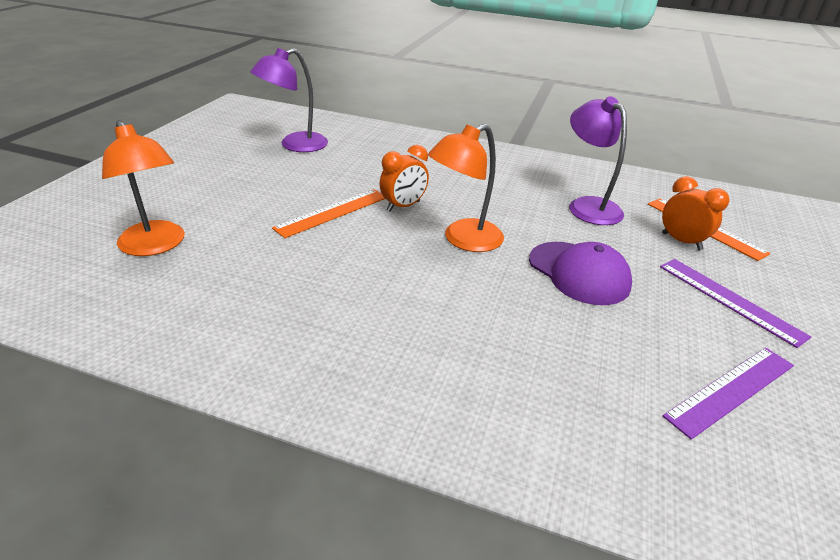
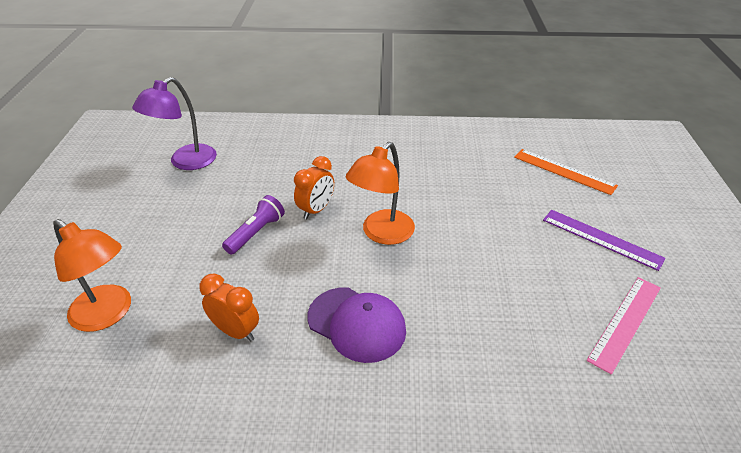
camera: 15 degrees left, 5 degrees up
orange ruler [272,189,385,238] -> purple flashlight [222,195,285,255]
purple cap [529,242,632,305] -> purple cap moved to [308,287,406,363]
purple lamp [569,96,627,225] -> none
orange clock [662,176,729,250] -> orange clock moved to [200,274,259,342]
purple ruler [663,348,794,440] -> pink ruler [587,277,661,375]

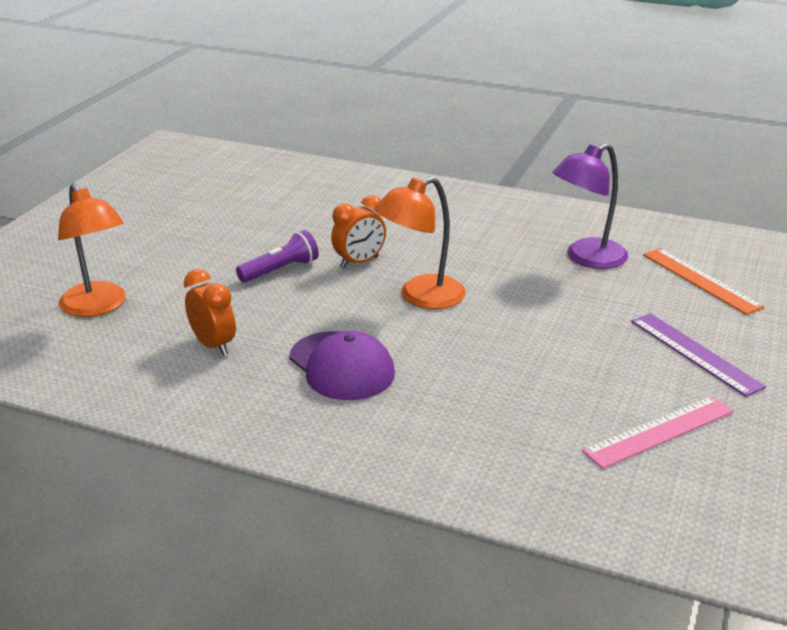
camera: 20 degrees right, 10 degrees down
purple lamp [132,77,217,170] -> purple lamp moved to [553,143,628,269]

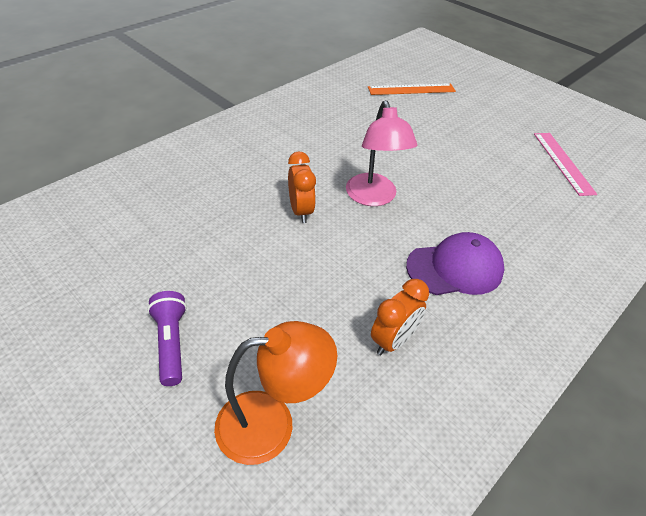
camera: 70 degrees left, 15 degrees up
orange clock [184,269,236,356] -> orange clock turned 150 degrees clockwise [371,279,429,355]
purple flashlight [236,230,319,283] -> purple flashlight moved to [147,291,187,386]
orange lamp [375,176,466,309] -> pink lamp [346,100,417,206]
purple lamp [553,143,628,269] -> none
purple ruler [631,313,766,397] -> none

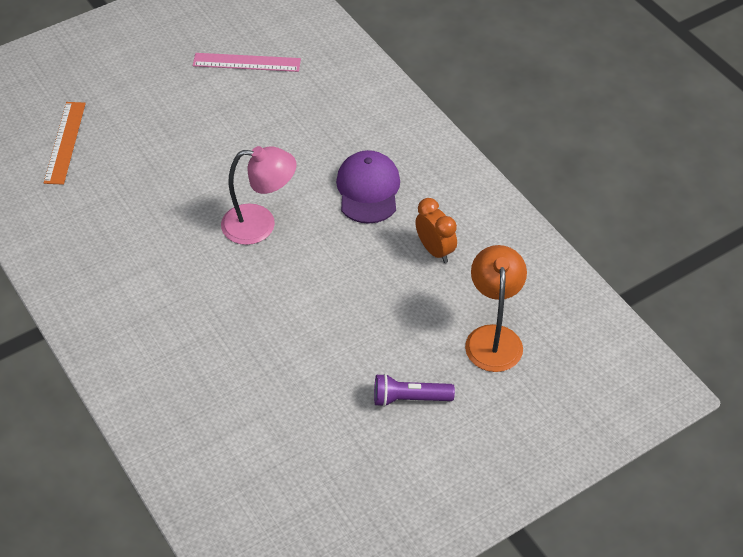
camera: 75 degrees left, 5 degrees up
orange clock [288,151,316,223] -> none

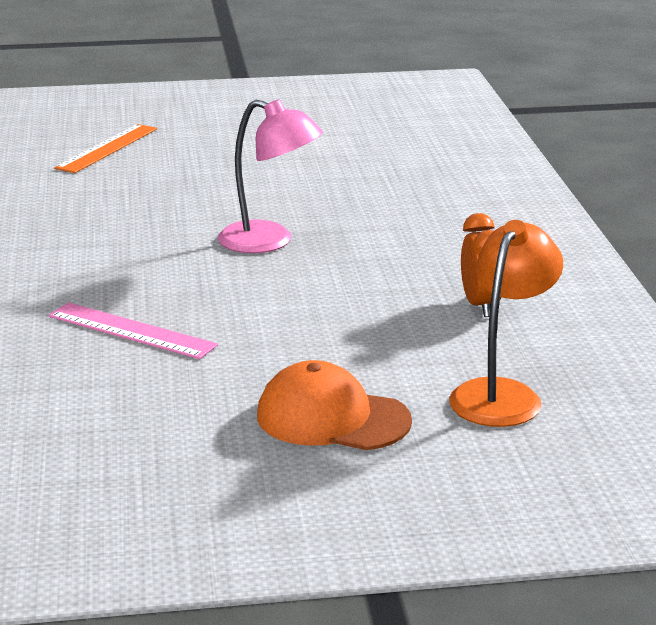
camera: 25 degrees right, 25 degrees down
pink ruler [193,53,301,72] -> pink ruler moved to [48,303,218,359]
purple cap [336,150,400,224] -> none
purple flashlight [374,374,455,407] -> orange cap [257,360,412,450]

